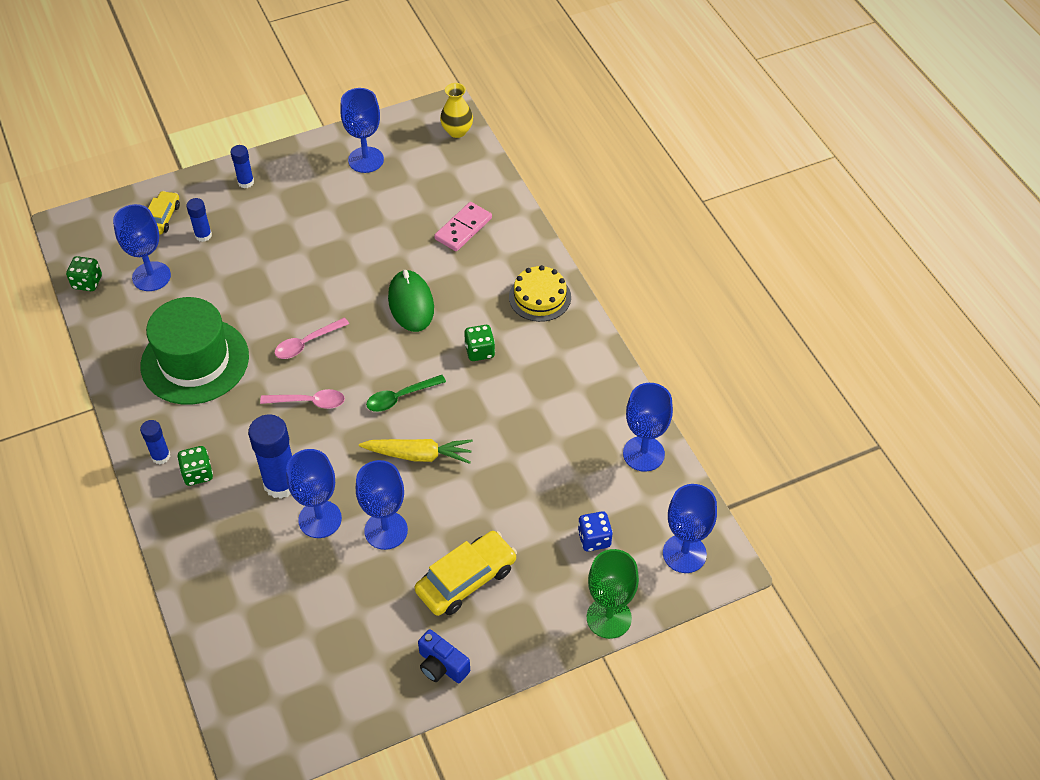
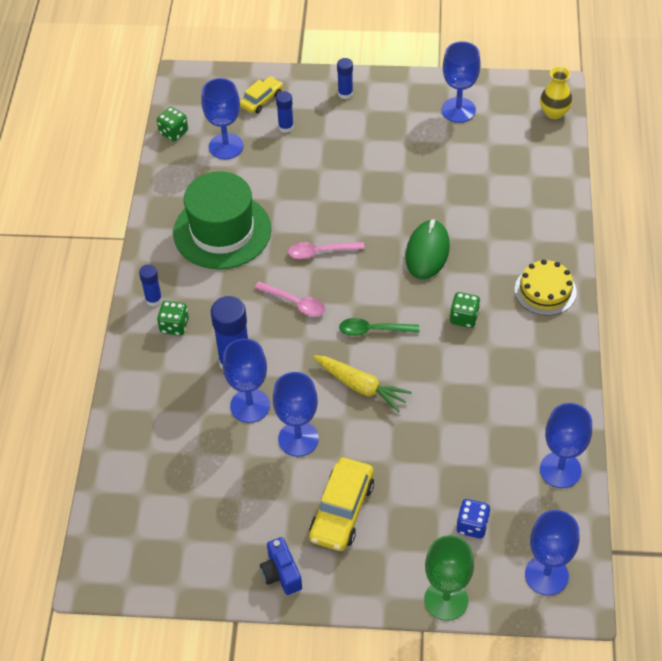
camera: 30 degrees right, 0 degrees up
yellow car [415,531,517,616] -> yellow car turned 120 degrees clockwise [309,458,374,551]
pink domino [434,202,492,251] -> none

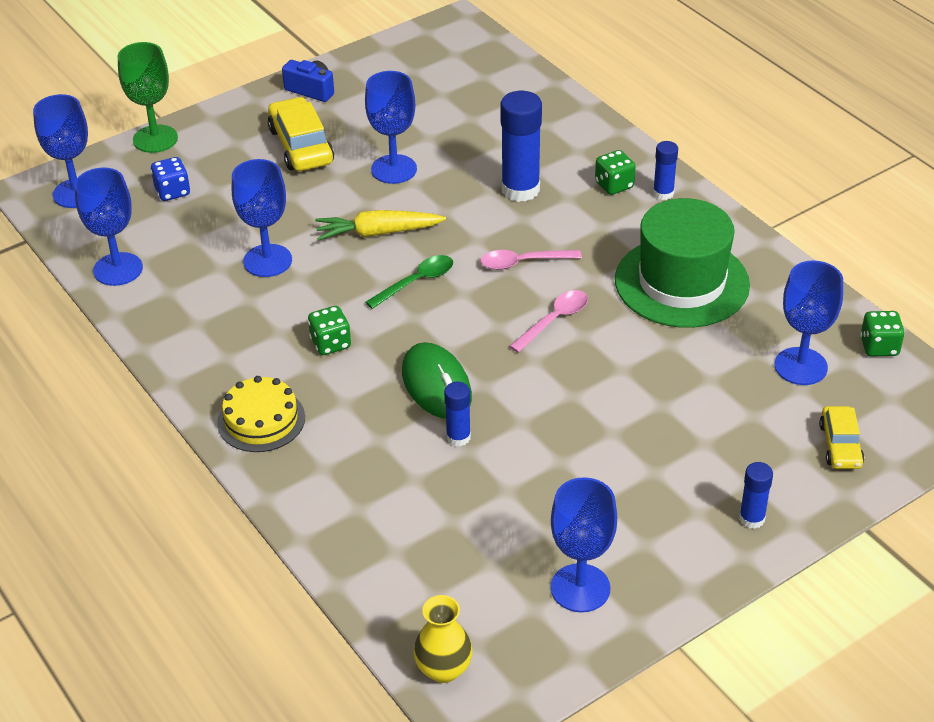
camera: 140 degrees right, 10 degrees down
blue goblet [223,338,270,423] -> blue goblet moved to [232,159,292,277]
blue glue stick [276,91,294,133] -> blue glue stick moved to [444,382,471,446]

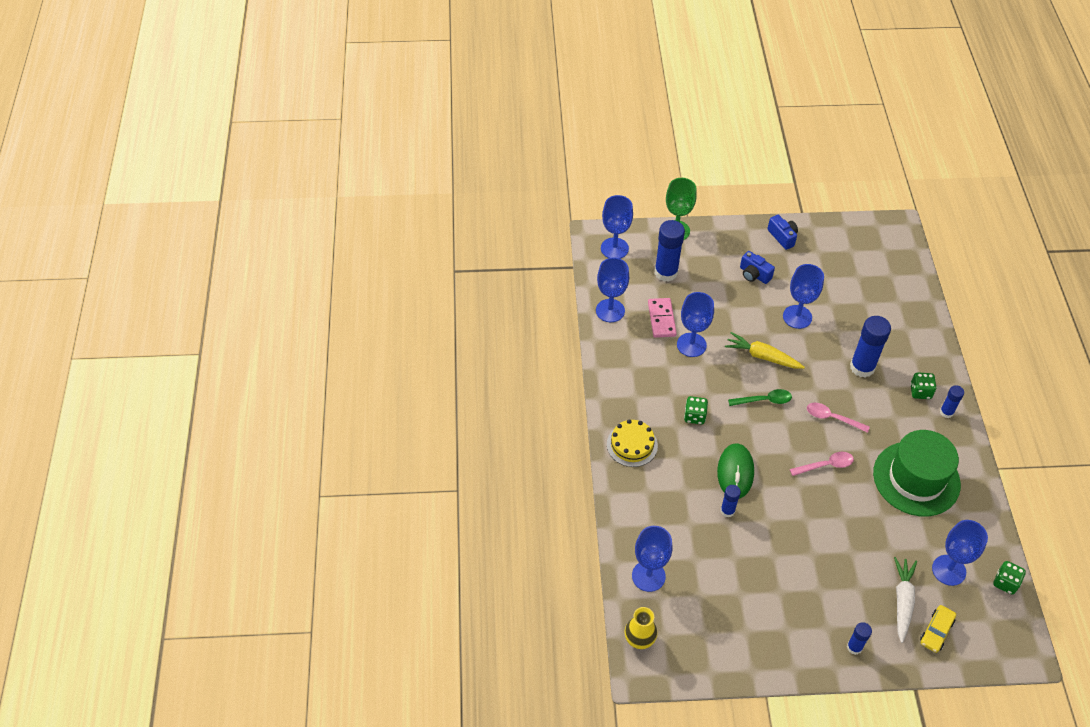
camera: 30 degrees right, 10 degrees up
blue dice [151,157,190,201] -> blue glue stick [654,220,685,282]
yellow car [268,97,334,171] -> blue camera [740,251,775,284]
blue goblet [551,477,617,612] -> blue goblet moved to [632,526,673,592]
none -> pink domino [648,298,677,338]
none -> white carrot [894,557,917,643]

